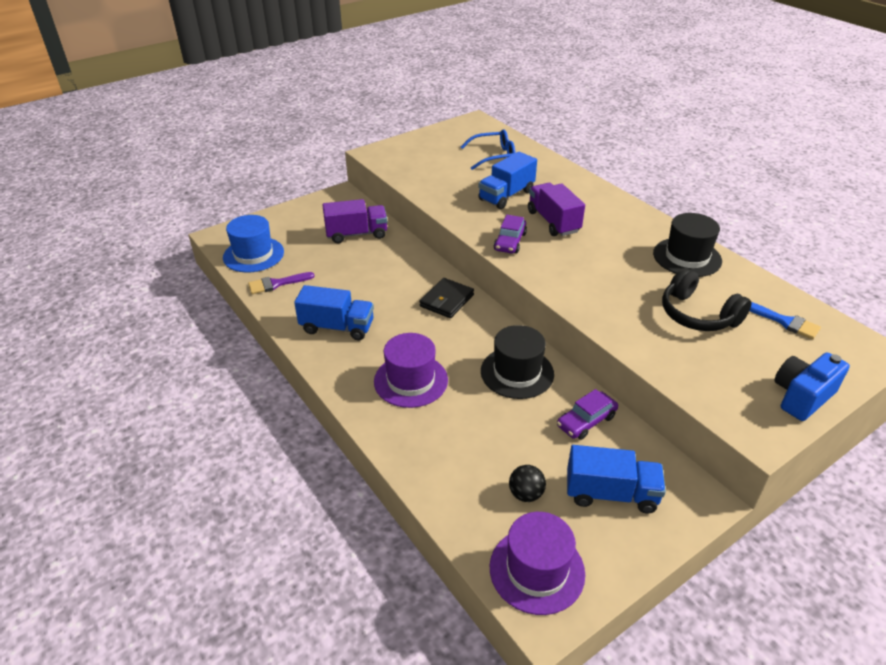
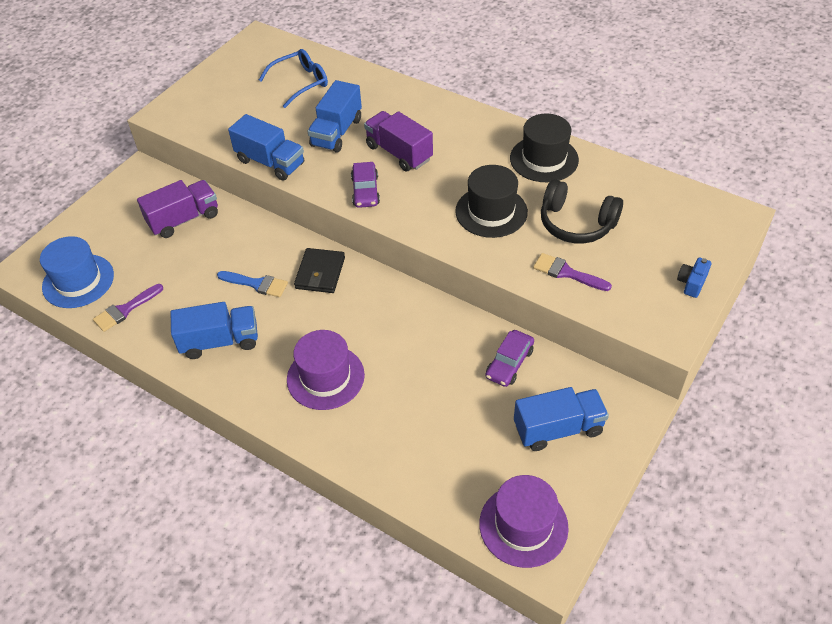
camera: 20 degrees left, 10 degrees up
black hat [481,325,554,399] -> black hat moved to [455,165,528,238]
black ball [509,465,546,502] -> none
blue brush [750,302,821,339] -> blue brush moved to [217,271,288,297]
blue camera [774,352,850,421] -> blue camera [677,257,711,298], size x0.58
none -> blue truck [228,114,304,181]
none -> purple brush [533,253,612,291]

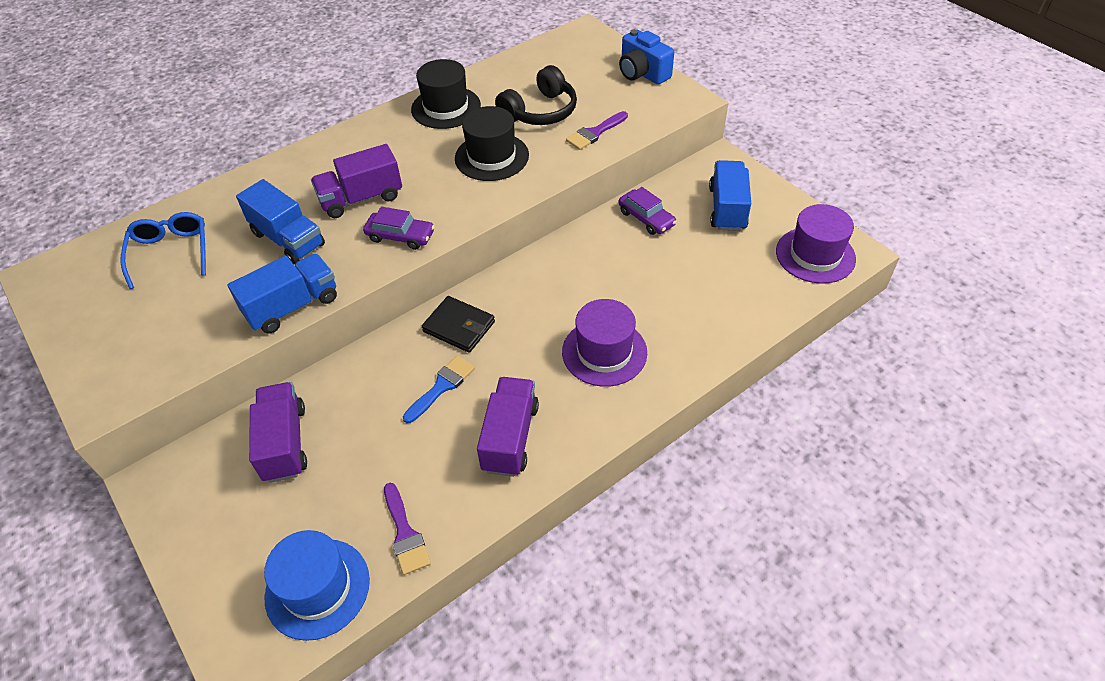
camera: 70 degrees left, 0 degrees up
blue truck [171,302,258,359] -> purple truck [477,377,539,477]
blue camera [677,257,711,298] -> blue camera [619,29,674,85], size x1.73

